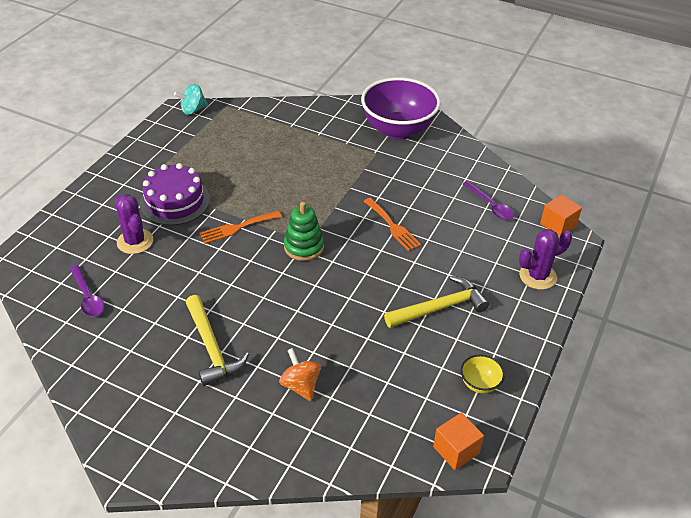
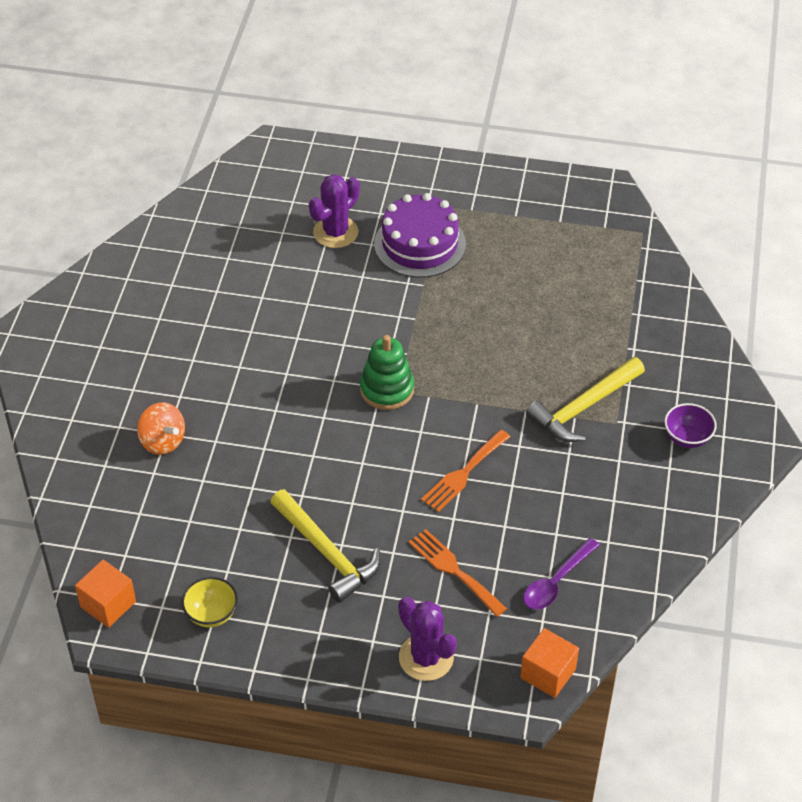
camera: 75 degrees right, 5 degrees up
purple spoon [70,265,104,317] -> none
turquoise spinning top [174,84,208,115] -> none
yellow hammer [186,295,249,386] -> yellow hammer moved to [526,357,645,442]
orange fork [199,211,282,244] -> orange fork moved to [408,529,507,617]
orange spinning top [279,348,321,401] -> orange spinning top turned 90 degrees clockwise [137,402,185,455]
purple bowl [361,77,441,139] -> purple bowl [665,403,717,448], size x0.41

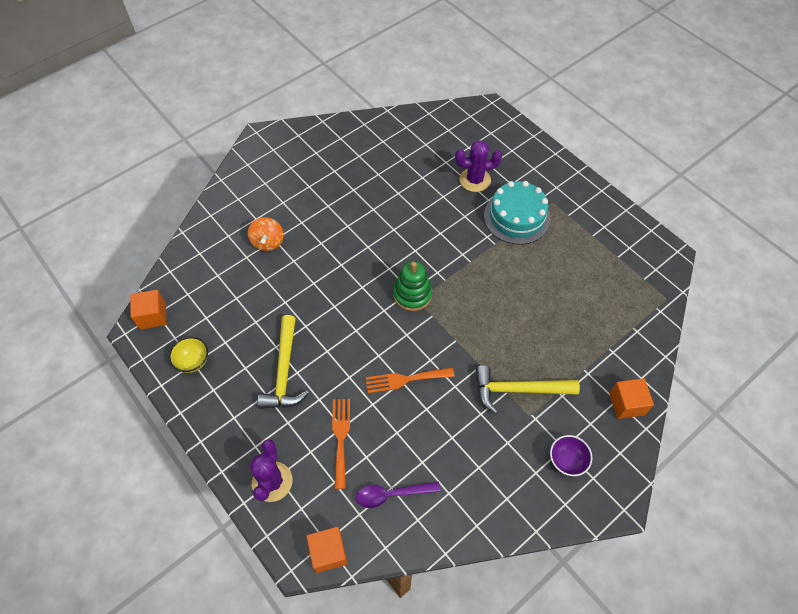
camera: 40 degrees right, 10 degrees up
purple cake [374,193,466,278] -> turquoise cake [484,181,550,245]
none -> orange cube [609,378,654,419]

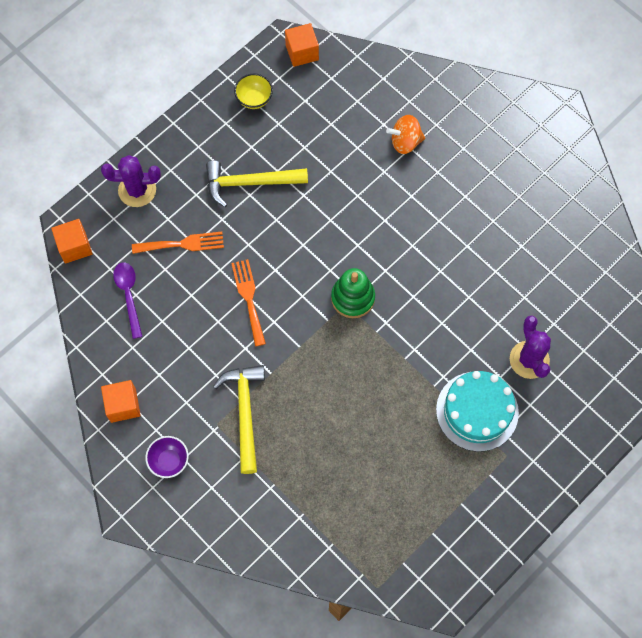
camera: 85 degrees right, 10 degrees up
orange cube [609,378,654,419] -> orange cube moved to [101,380,141,423]

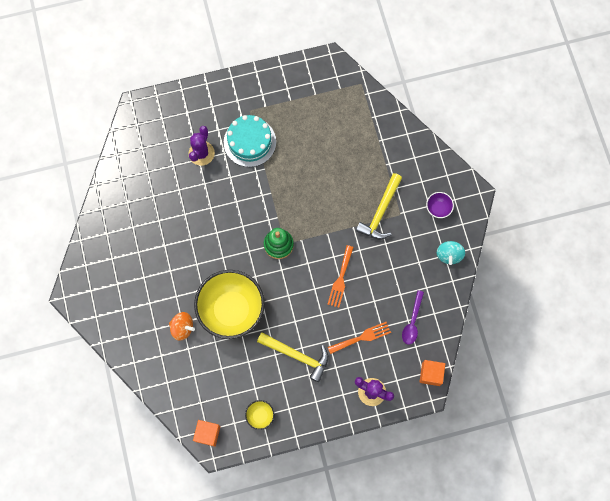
camera: 150 degrees left, 5 degrees up
orange cube [101,380,141,423] -> turquoise spinning top [437,241,465,265]
orange fork [132,232,224,254] -> orange fork turned 135 degrees clockwise [328,322,391,354]
none -> yellow bowl [194,270,265,339]

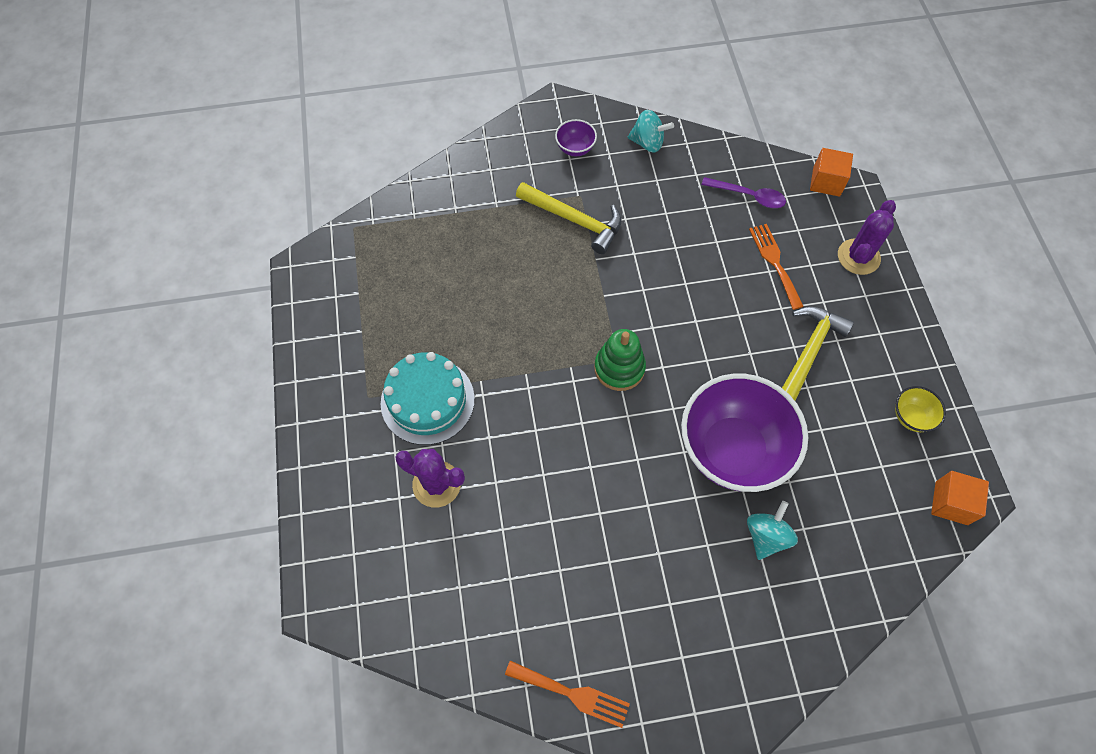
camera: 85 degrees left, 10 degrees down
orange spinning top [169,312,195,341] -> turquoise spinning top [747,501,798,560]
yellow bowl [194,270,265,339] -> purple bowl [681,373,808,492]
orange fork [327,245,354,308] -> orange fork moved to [505,661,630,728]

